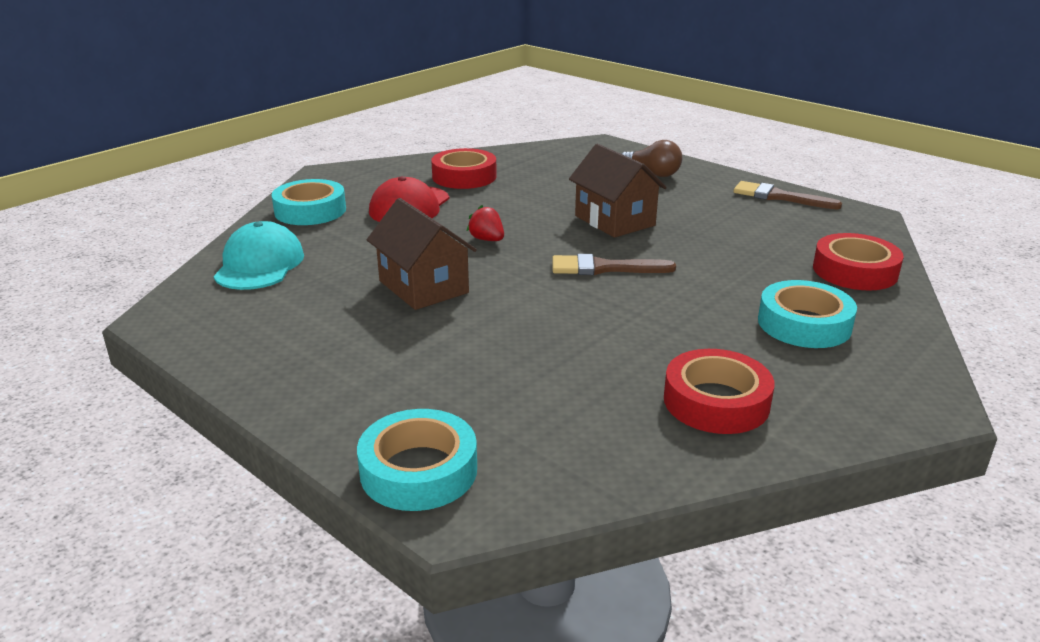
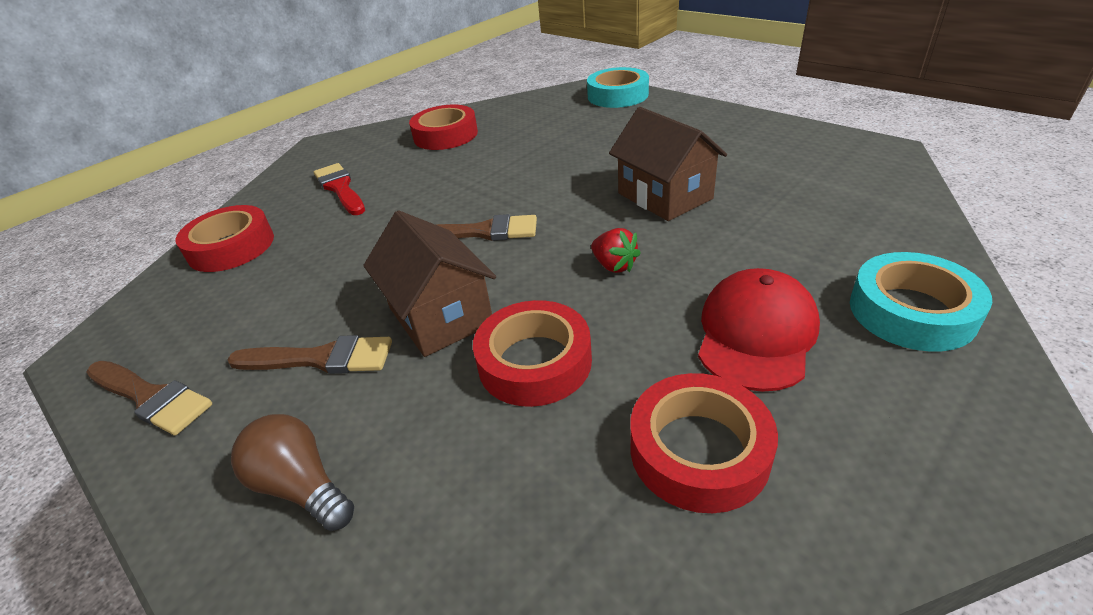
camera: 175 degrees left, 10 degrees up
turquoise cap [213,221,304,290] -> none
turquoise tape [758,280,857,348] -> red brush [314,163,365,215]
none -> brown brush [227,335,392,374]
none -> red tape [473,300,592,407]

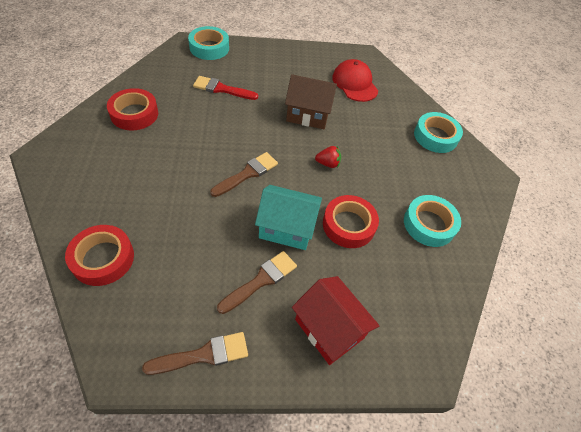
camera: 55 degrees left, 15 degrees up
brown light bulb [231,414,354,531] -> red house [292,276,380,365]
red brush [314,163,365,215] -> red brush moved to [193,76,258,100]
brown house [363,210,496,357] -> turquoise house [255,185,322,250]
red tape [630,373,778,513] -> turquoise tape [404,195,461,247]
red cap [698,268,820,392] -> red cap moved to [332,59,378,102]

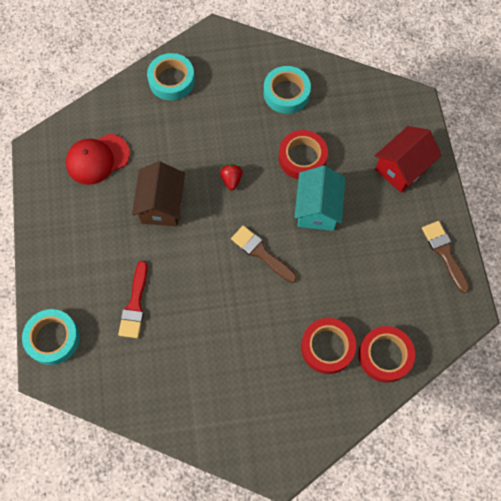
camera: 90 degrees left, 15 degrees up
red tape [107,88,158,130] -> red tape moved to [301,318,356,374]
brown brush [217,251,297,314] -> none

